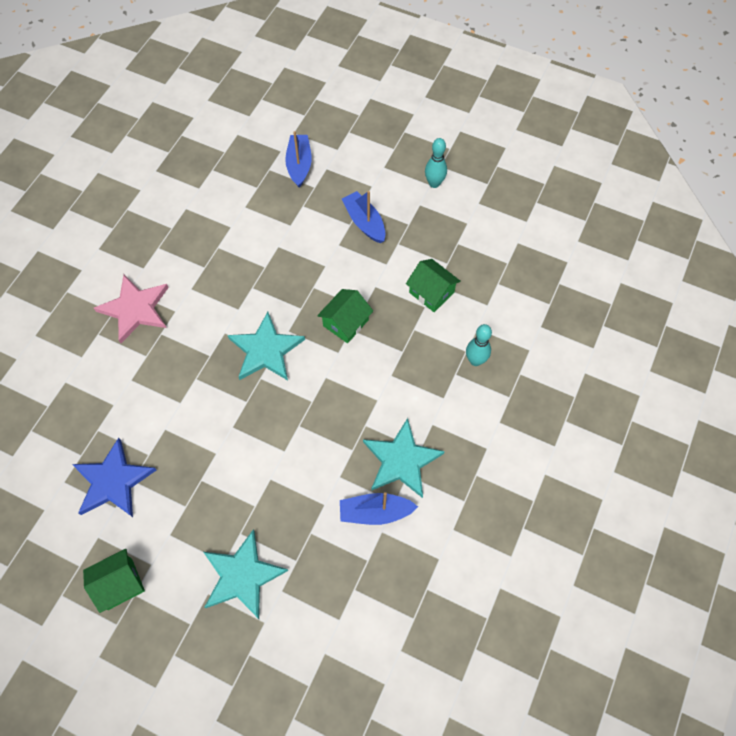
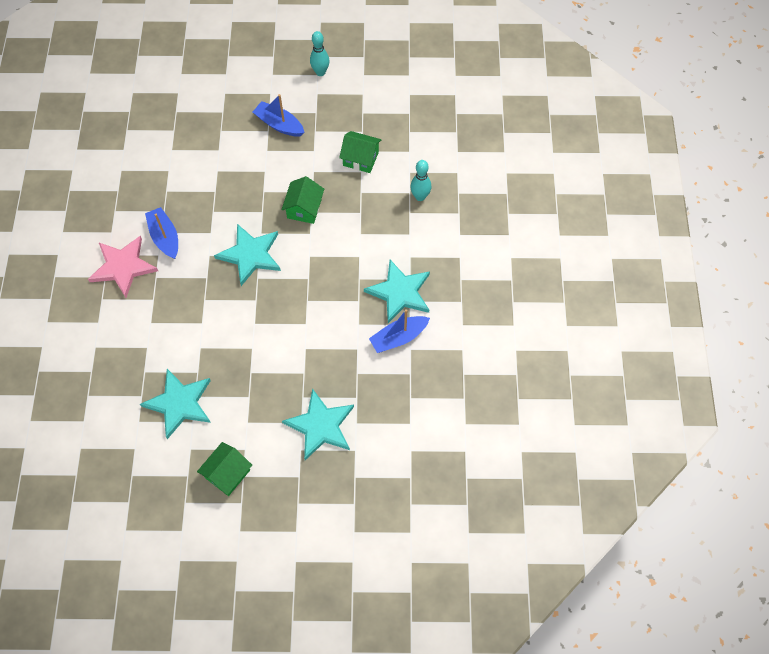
camera: 25 degrees left, 0 degrees up
blue star [72,438,156,517] -> turquoise star [140,369,211,439]
blue boat [285,131,312,187] -> blue boat moved to [145,207,178,259]

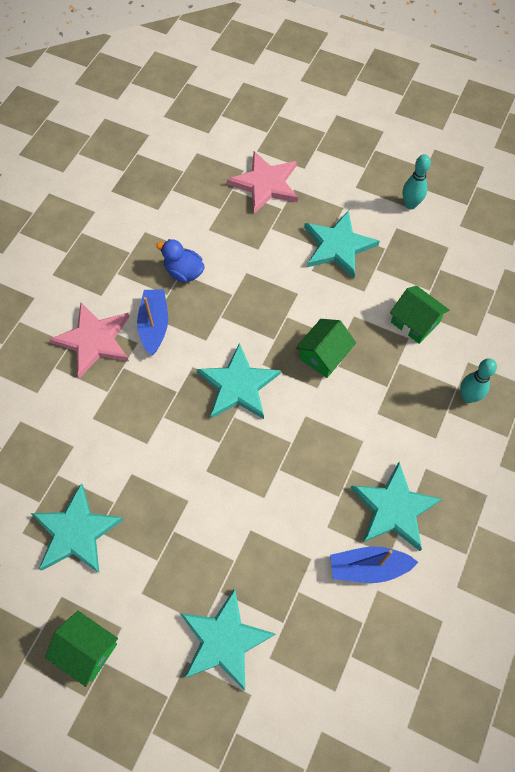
camera: 25 degrees right, 0 degrees up
green house [197,442,252,496] -> green house turned 60 degrees clockwise [45,611,118,687]
blue boat [253,94,305,137] -> turquoise star [304,211,380,278]
none -> blue duck [156,239,205,283]
none -> pink star [227,151,298,214]

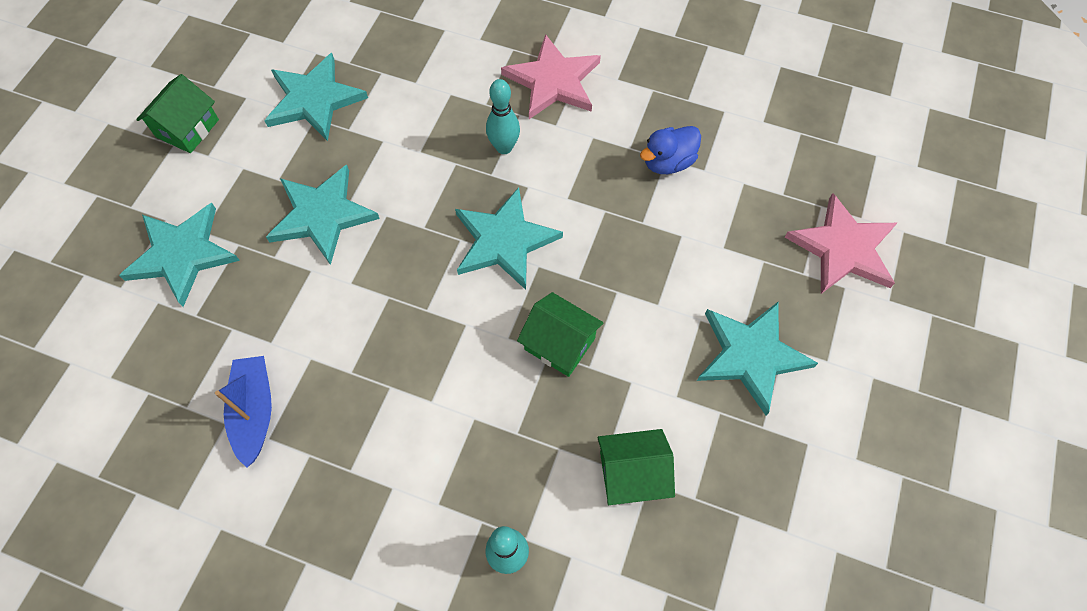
camera: 85 degrees right, 0 degrees up
blue boat [137,289,168,355] -> none
blue duck [156,239,205,283] -> blue duck turned 150 degrees counterclockwise [640,126,701,174]
turquoise star [351,462,442,551] -> turquoise star moved to [266,165,380,265]
green house [390,286,449,344] -> green house turned 45 degrees clockwise [598,429,675,505]
turquoise bowling pin [403,154,431,210] -> turquoise bowling pin moved to [486,79,520,154]

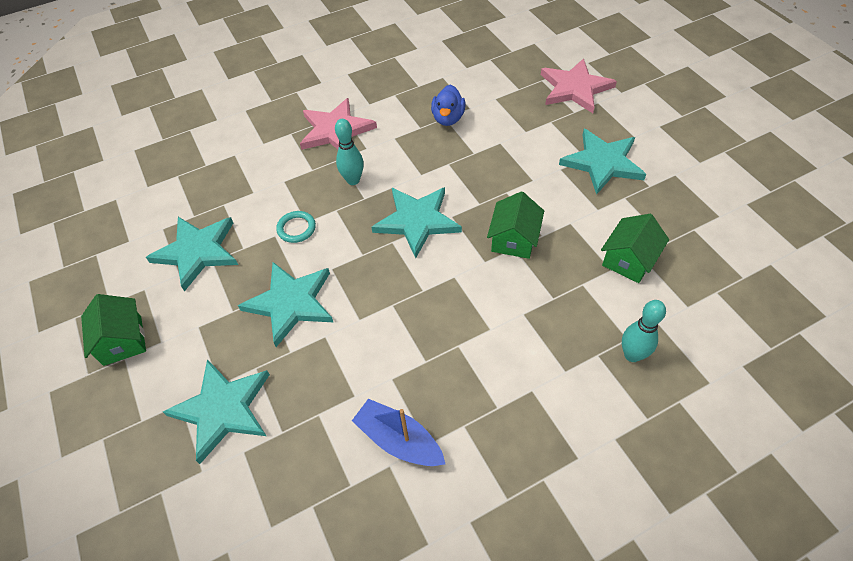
camera: 45 degrees left, 10 degrees down
green house [517,292,603,377] -> green house turned 60 degrees counterclockwise [487,191,544,259]
none -> turquoise ring [276,211,316,243]

